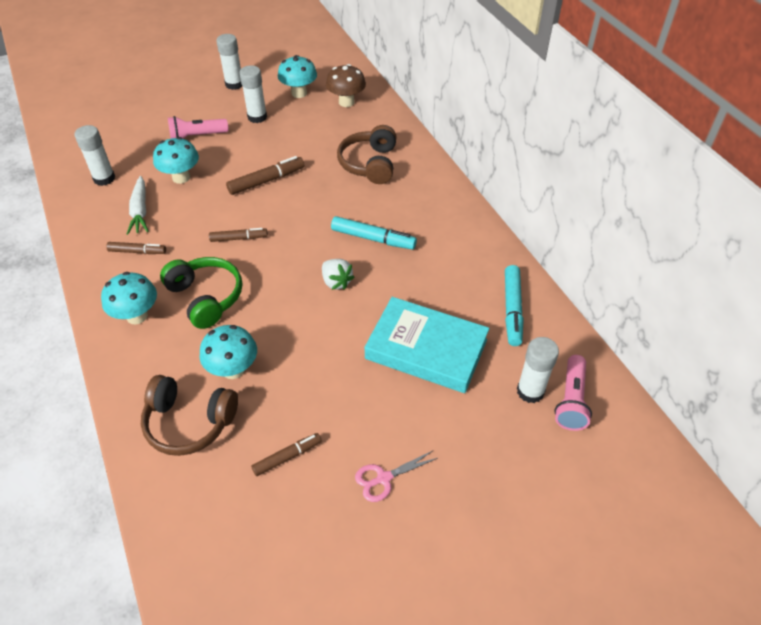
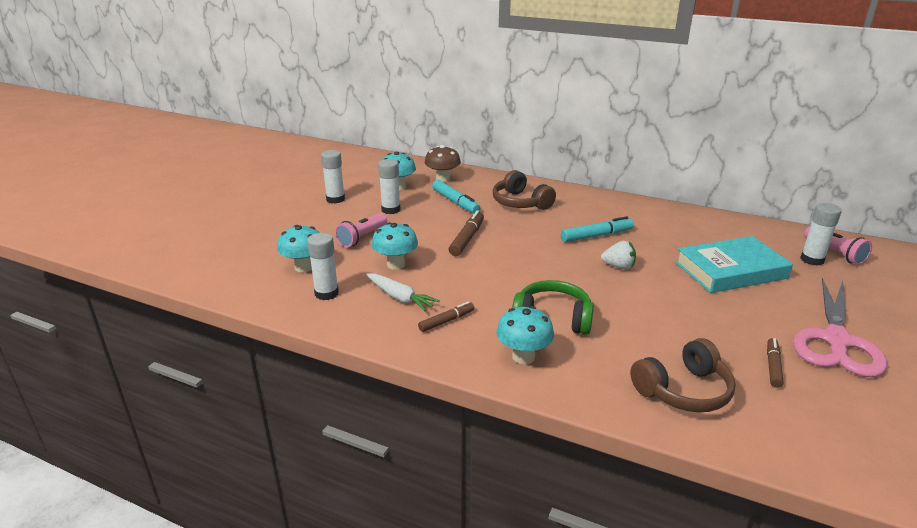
camera: 40 degrees left, 20 degrees down
turquoise mushroom [200,325,257,379] -> turquoise mushroom moved to [277,225,320,272]
brown marker [209,228,268,242] -> none
pink scissors [355,450,438,502] -> pink scissors [793,278,887,377], size x2.29
turquoise marker [505,265,524,346] -> turquoise marker moved to [432,180,480,213]

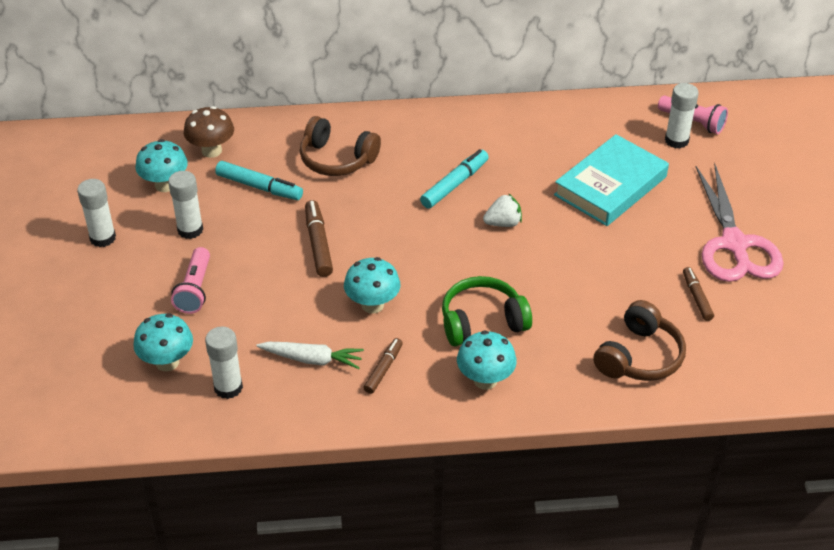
camera: 30 degrees left, 15 degrees up
turquoise mushroom [371,222,418,270] -> turquoise mushroom moved to [344,257,400,314]

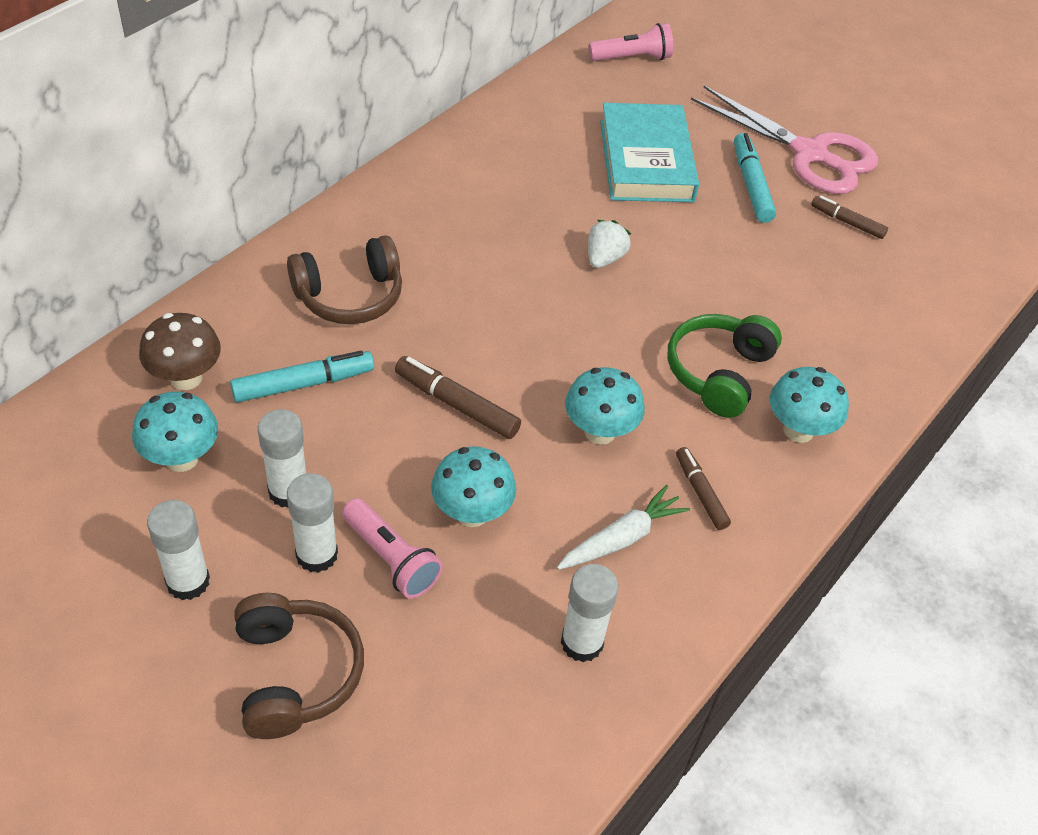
camera: 50 degrees left, 5 degrees up
turquoise mushroom [133,314,193,372] -> turquoise mushroom moved to [431,446,516,527]
turquoise marker [420,149,489,209] -> turquoise marker moved to [734,133,776,223]
brown headphones [593,300,686,381] -> brown headphones moved to [234,593,364,739]
white glue stick [665,83,699,149] -> white glue stick moved to [287,473,338,573]

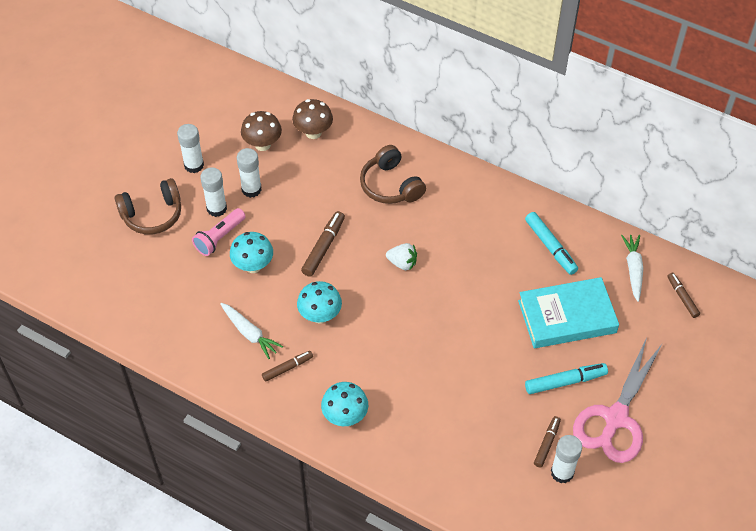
camera: 85 degrees right, 5 degrees up
turquoise mushroom [132,391,218,472] -> brown mushroom [241,111,282,151]
turquoise marker [230,351,374,403] -> turquoise marker moved to [525,212,578,275]
white glue stick [561,564,619,662] -> white glue stick moved to [551,435,582,483]
white strawberry [588,220,631,268] -> white strawberry moved to [386,243,417,271]
pink flashlight [589,23,673,61] -> brown marker [668,273,700,318]
green headphones [667,314,782,418] -> none
none -> white carrot [621,235,643,302]

